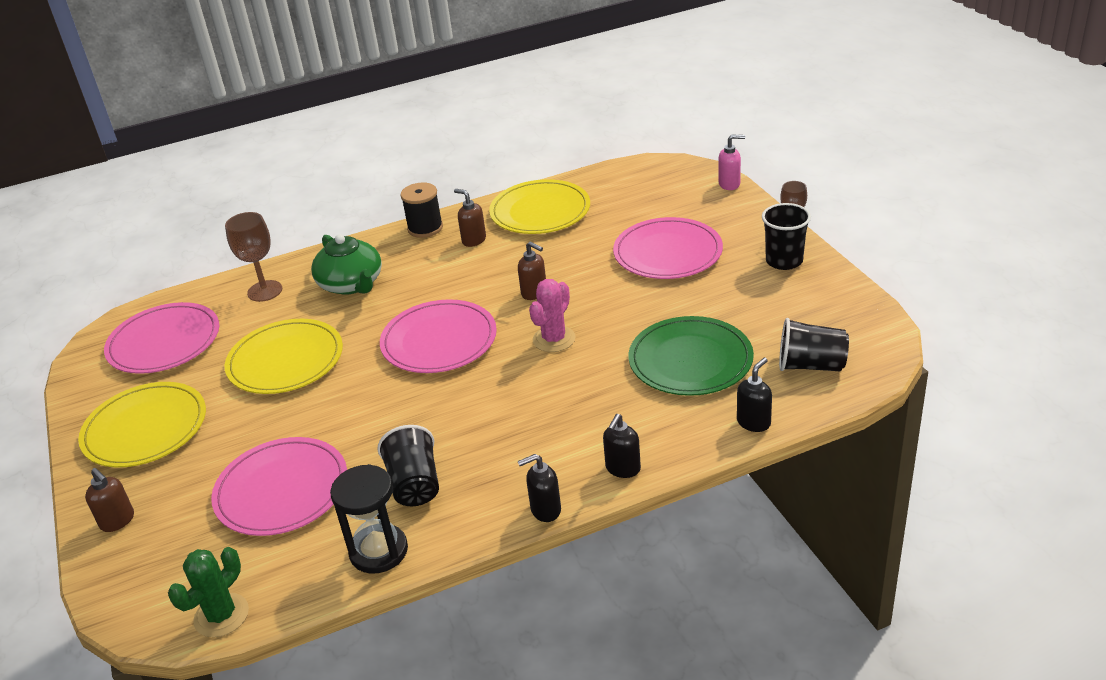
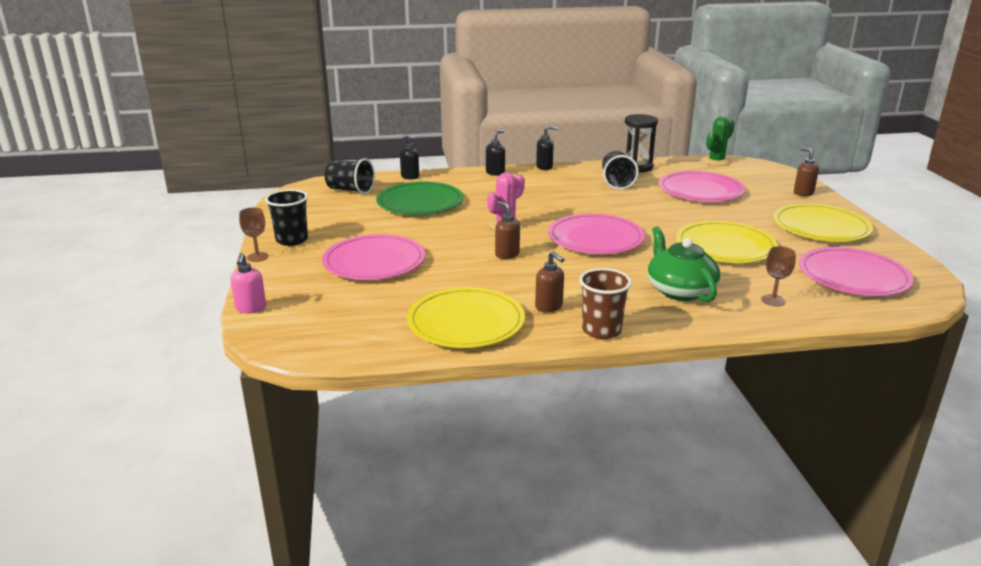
camera: 170 degrees left, 10 degrees down
brown goblet [225,212,282,302] -> brown goblet [761,246,796,307], size x0.64
black spool [400,182,443,238] -> brown cup [579,268,632,339]
pink soap dispenser [719,135,745,190] -> pink soap dispenser turned 105 degrees counterclockwise [231,253,266,313]

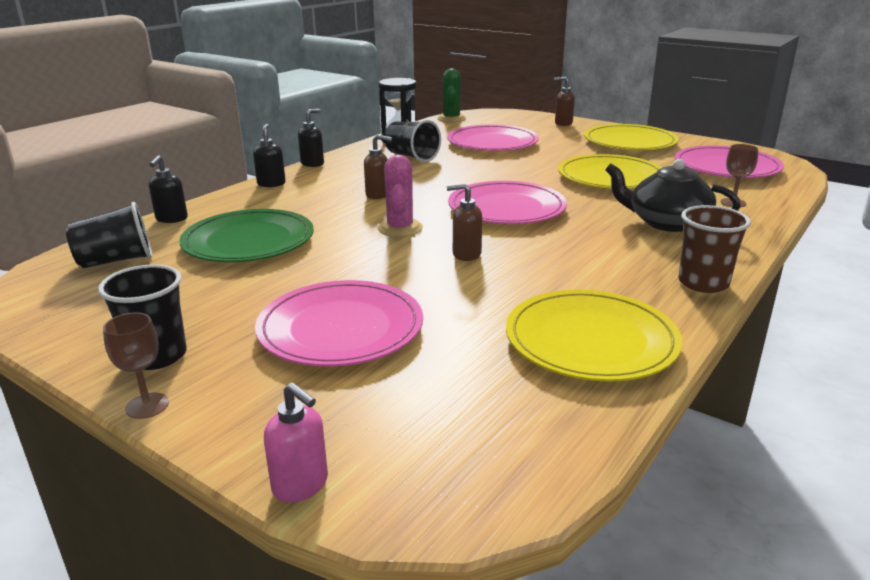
camera: 45 degrees left, 0 degrees up
brown soap dispenser [535,251,564,312] -> brown soap dispenser moved to [364,135,392,199]
green teapot [648,226,720,302] -> black teapot [605,159,740,232]

